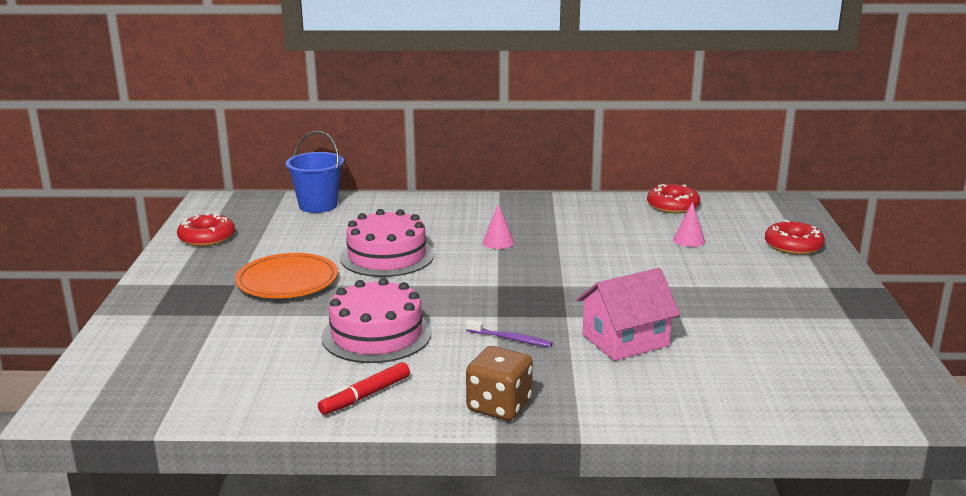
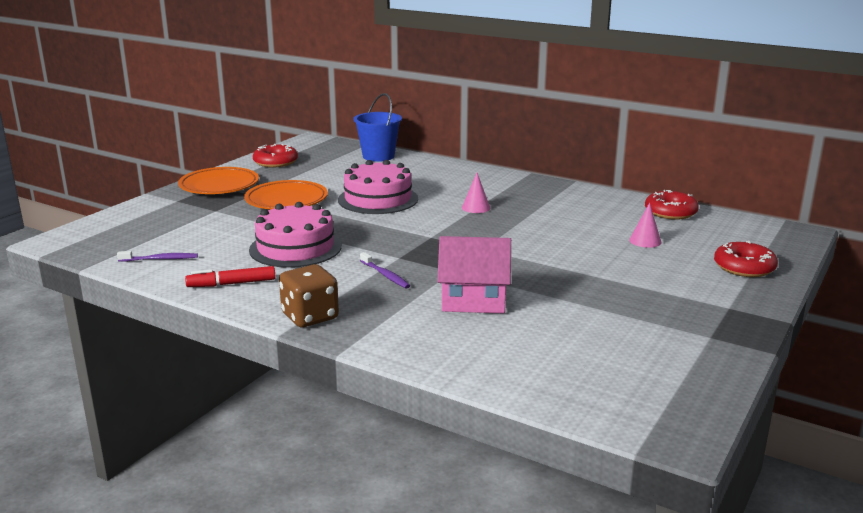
camera: 30 degrees right, 0 degrees up
none -> purple toothbrush [117,251,198,262]
none -> orange plate [178,167,259,194]

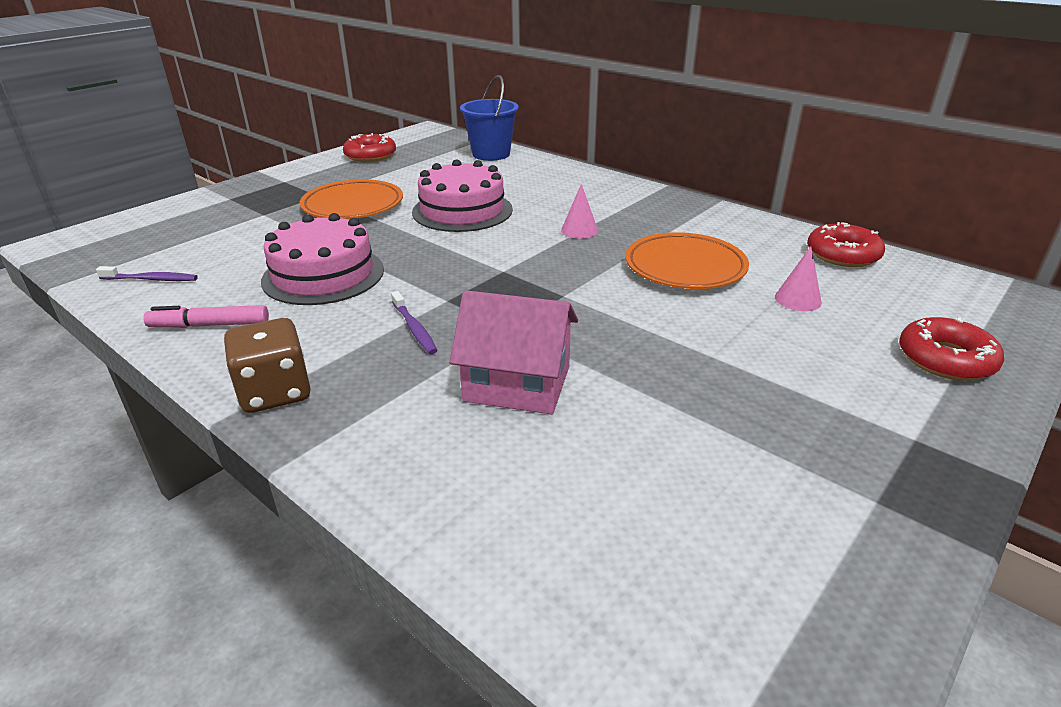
camera: 10 degrees right, 10 degrees up
orange plate [178,167,259,194] -> orange plate moved to [625,232,749,289]
red marker [185,266,276,287] -> pink marker [143,305,269,328]

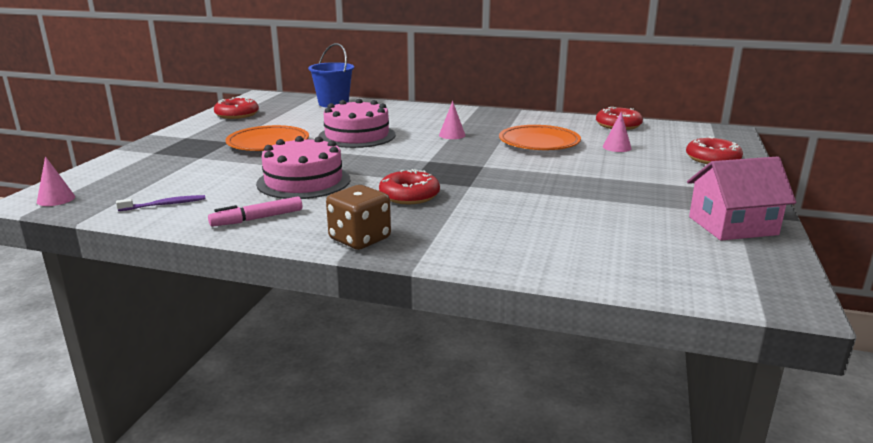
camera: 25 degrees left, 10 degrees down
purple toothbrush [391,291,438,354] -> red donut [379,169,440,204]
pink house [449,290,578,414] -> pink house moved to [687,156,796,241]
none -> pink cone [37,156,75,206]

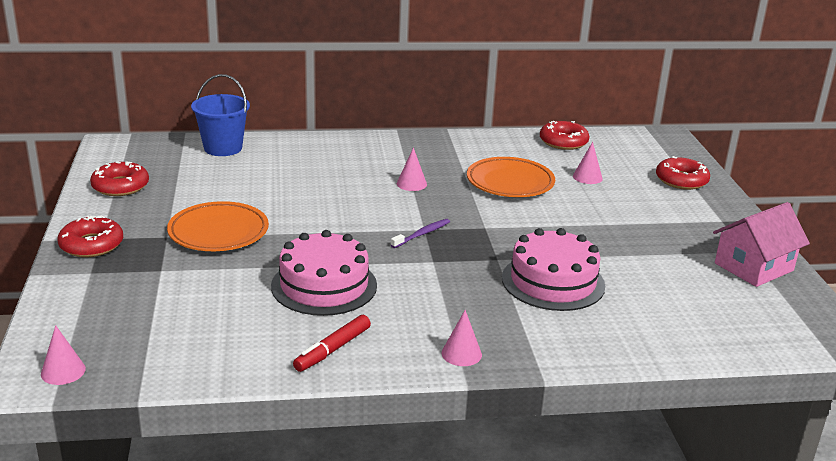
camera: 25 degrees left, 5 degrees up
purple toothbrush [116,195,206,211] -> purple toothbrush moved to [391,219,450,248]
pink marker [208,196,302,227] -> red marker [293,315,371,372]
pink cake [319,99,396,148] -> pink cake moved to [502,228,605,311]
brown dice [326,185,391,250] -> pink cone [442,310,482,366]
red donut [379,169,440,204] -> red donut moved to [57,216,123,257]

